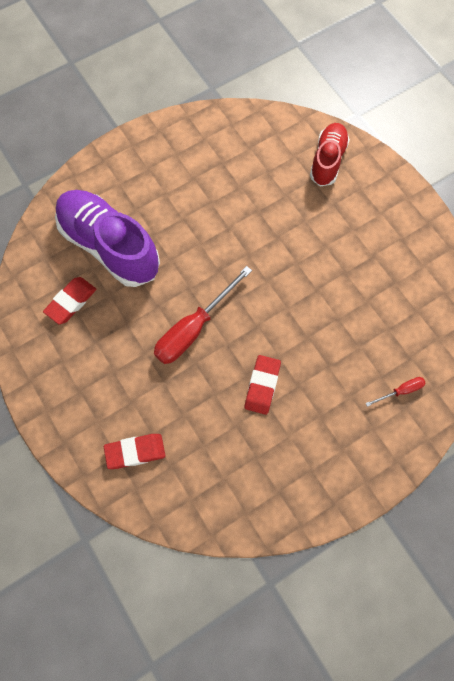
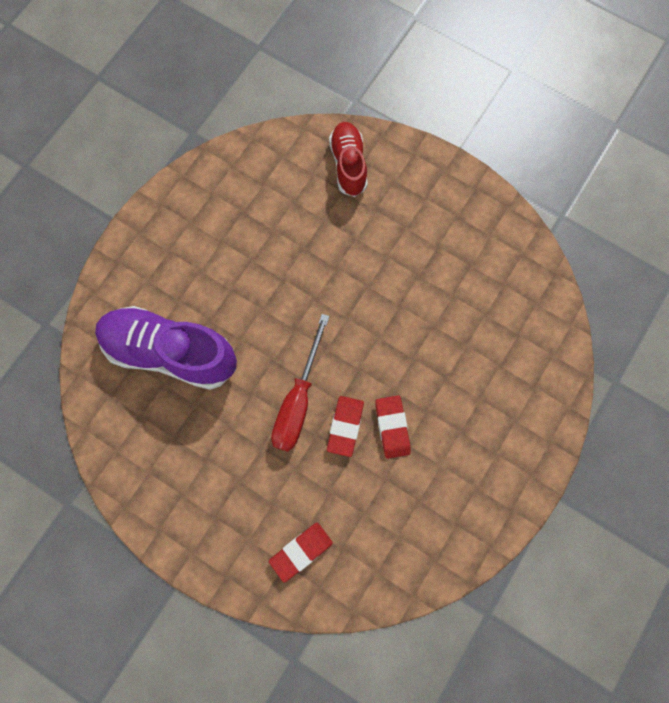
camera: 25 degrees left, 5 degrees up
red eraser [43,277,96,324] -> red eraser moved to [327,396,364,457]
red screwdriver [365,377,426,407] -> none

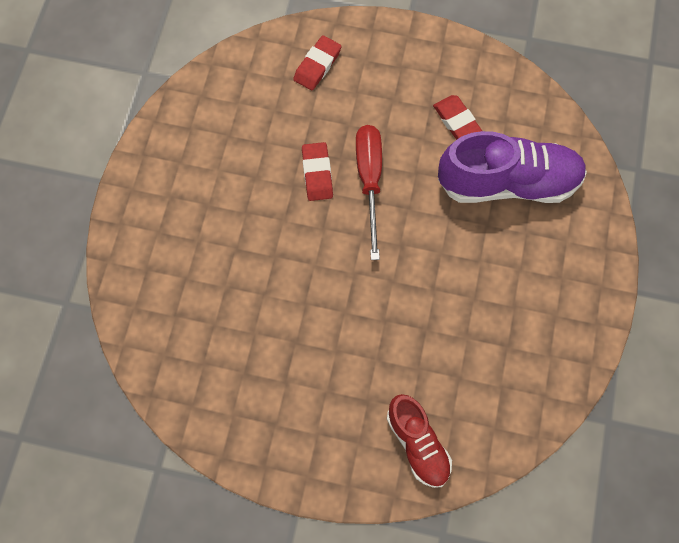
camera: 160 degrees right, 5 degrees down
red eraser [375,395,411,459] -> red eraser moved to [433,95,482,140]

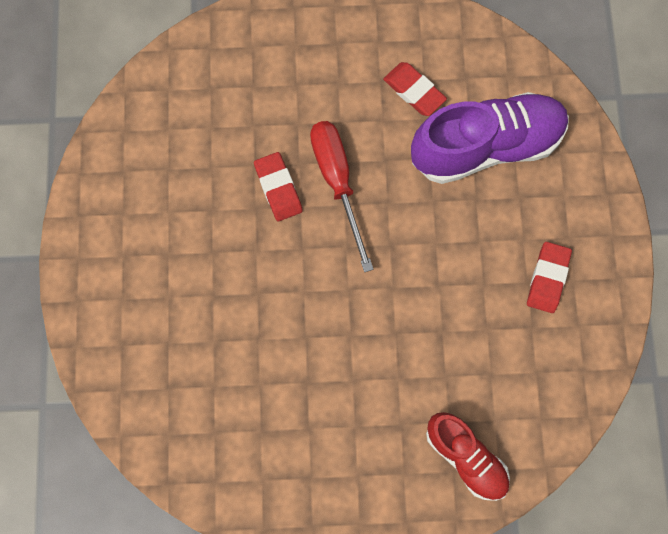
camera: 15 degrees left, 5 degrees up
red eraser [293,35,342,90] -> red eraser moved to [527,242,572,313]

